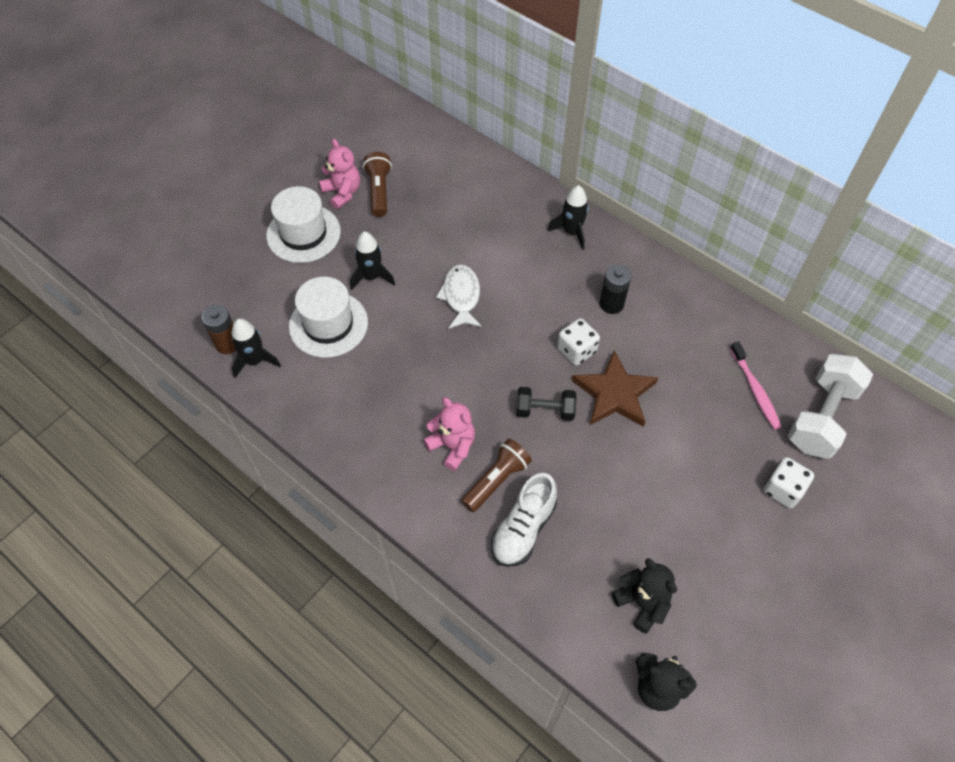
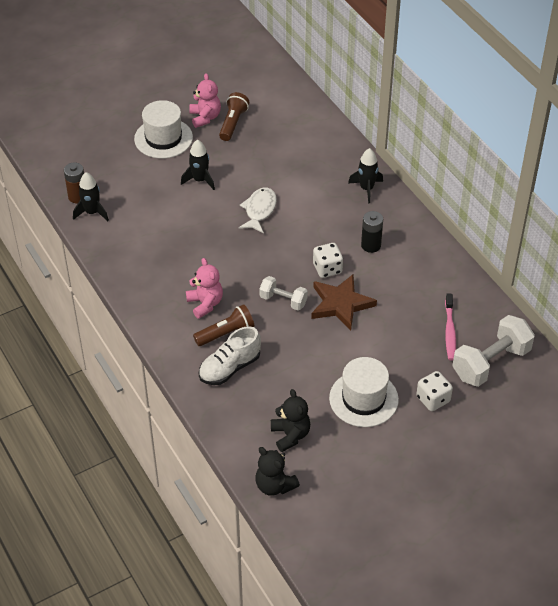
camera: 20 degrees right, 10 degrees down
white hat [289,277,368,358] -> white hat moved to [329,357,399,427]
black dumbbell [516,387,577,421] -> white dumbbell [259,276,308,310]

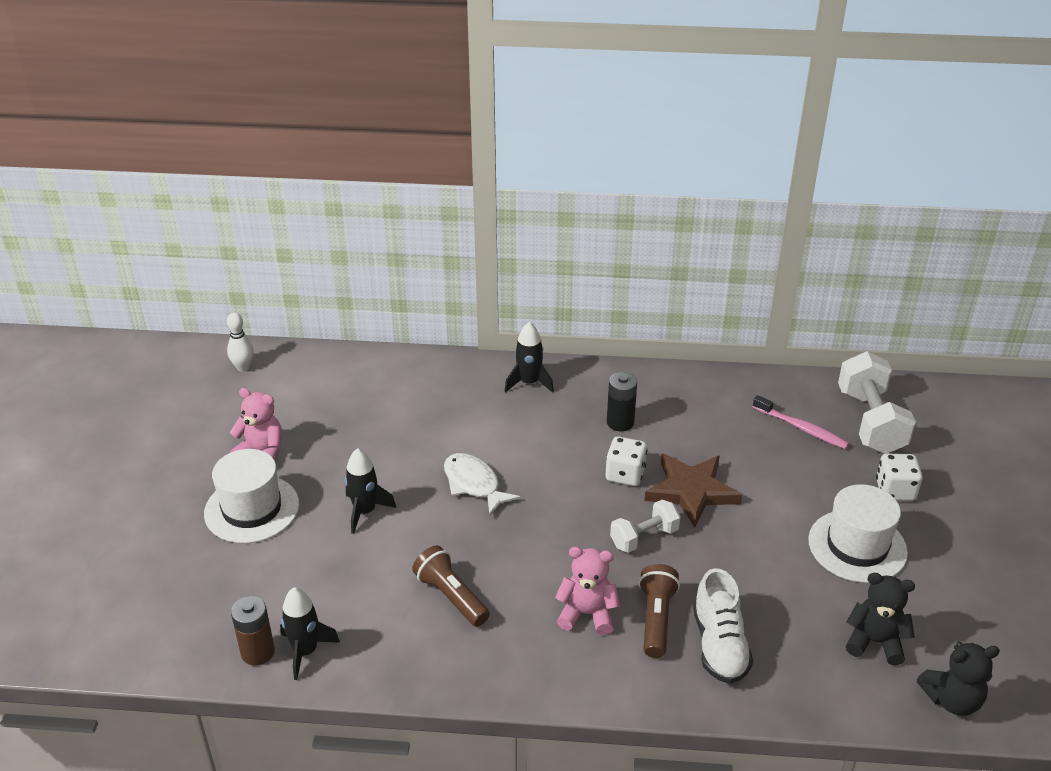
camera: 55 degrees left, 10 degrees down
brown flashlight [219,92,249,141] -> brown flashlight moved to [412,545,490,627]
none -> white bowling pin [227,312,254,372]

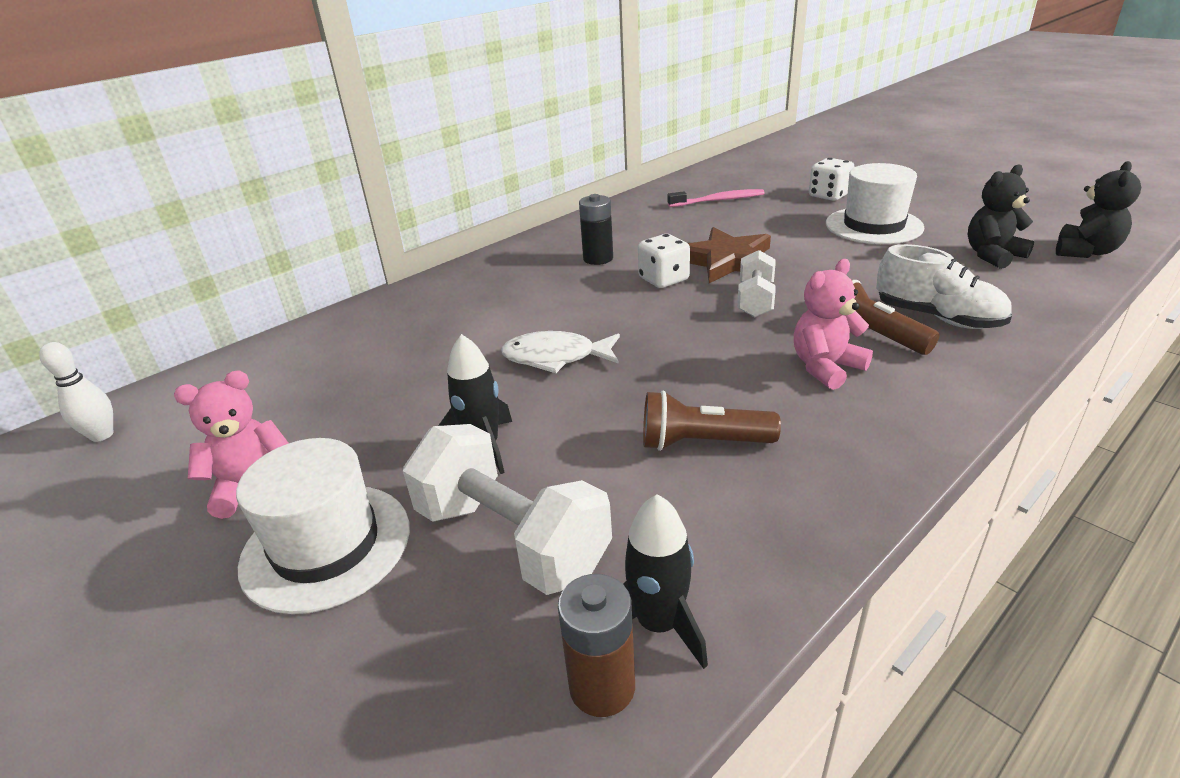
camera: 45 degrees left, 5 degrees down
black rocket [505,322,554,393] -> none
white dumbbell [838,351,916,454] -> white dumbbell moved to [403,424,612,595]

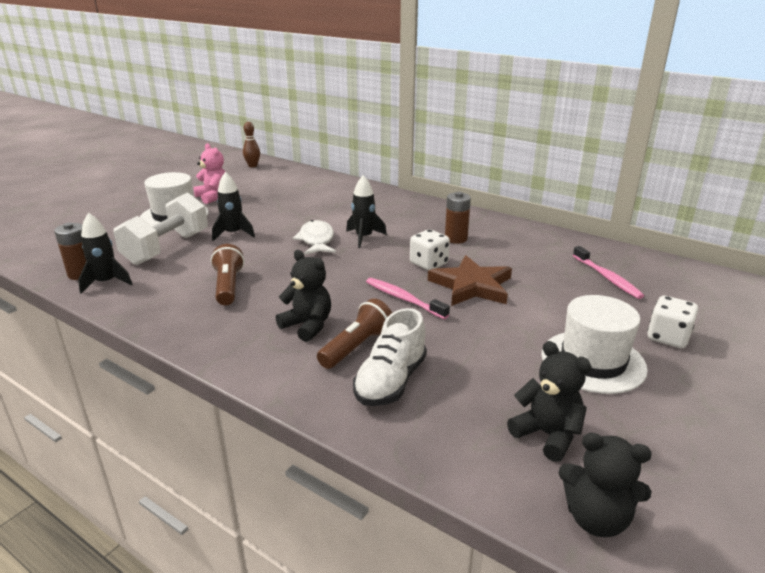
camera: 75 degrees right, 5 degrees down
white bowling pin [39,342,113,442] -> brown bowling pin [243,122,260,167]
black battery [579,194,613,265] -> brown battery [445,192,471,244]
white dumbbell [737,250,776,317] -> pink toothbrush [366,278,450,319]
pink teddy bear [794,259,873,390] -> black teddy bear [276,250,331,342]
none -> black rocket [346,175,387,248]

